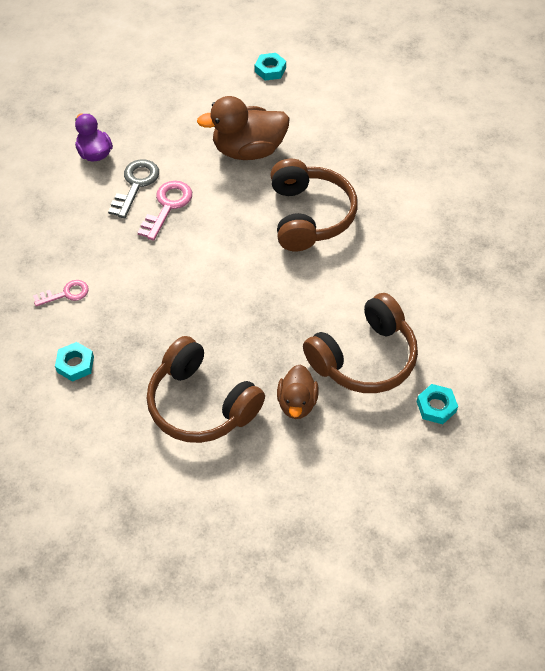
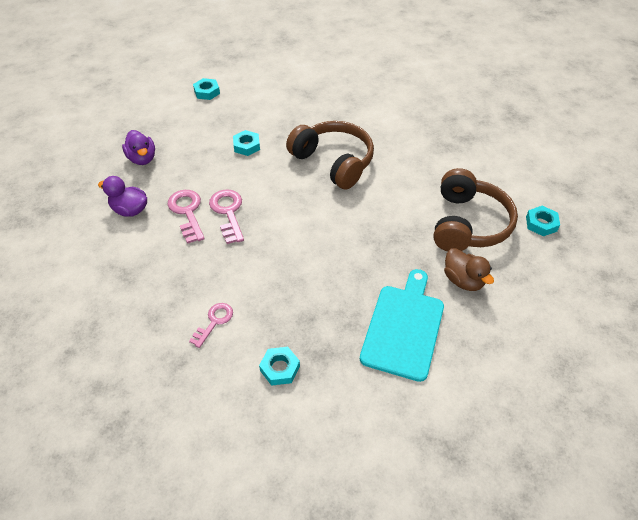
camera: 40 degrees left, 5 degrees down
grey key [108,159,159,218] -> pink key [167,190,205,244]
brown headphones [147,336,265,443] -> turquoise cutting board [360,269,444,382]
brown duck [197,96,290,160] -> turquoise nut [233,130,260,156]
none -> purple duck [122,130,155,165]

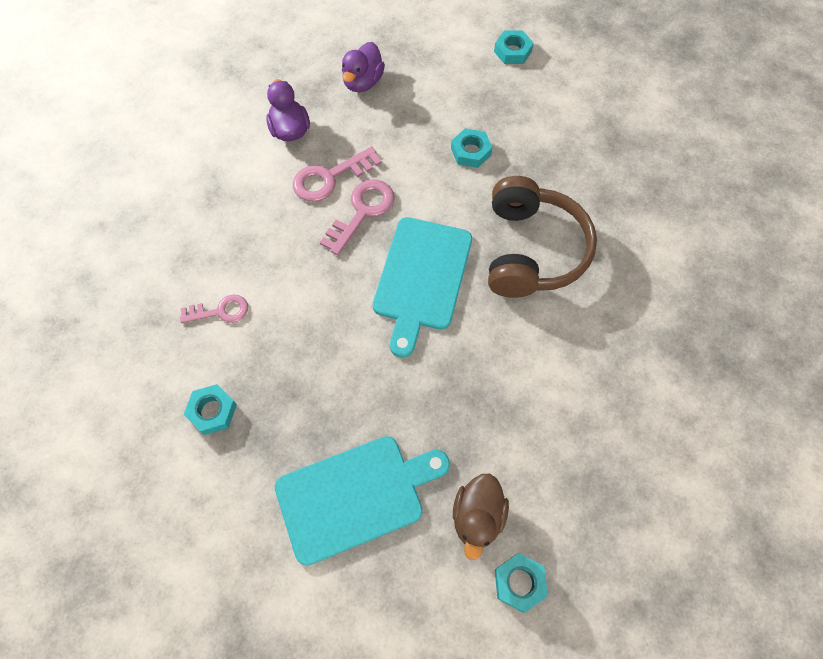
camera: 50 degrees right, 15 degrees up
pink key [167,190,205,244] -> pink key turned 150 degrees counterclockwise [293,146,382,202]
brown headphones [433,168,518,251] -> none
turquoise nut [526,206,560,236] -> turquoise nut moved to [495,553,548,613]
none -> turquoise cutting board [373,217,472,358]

